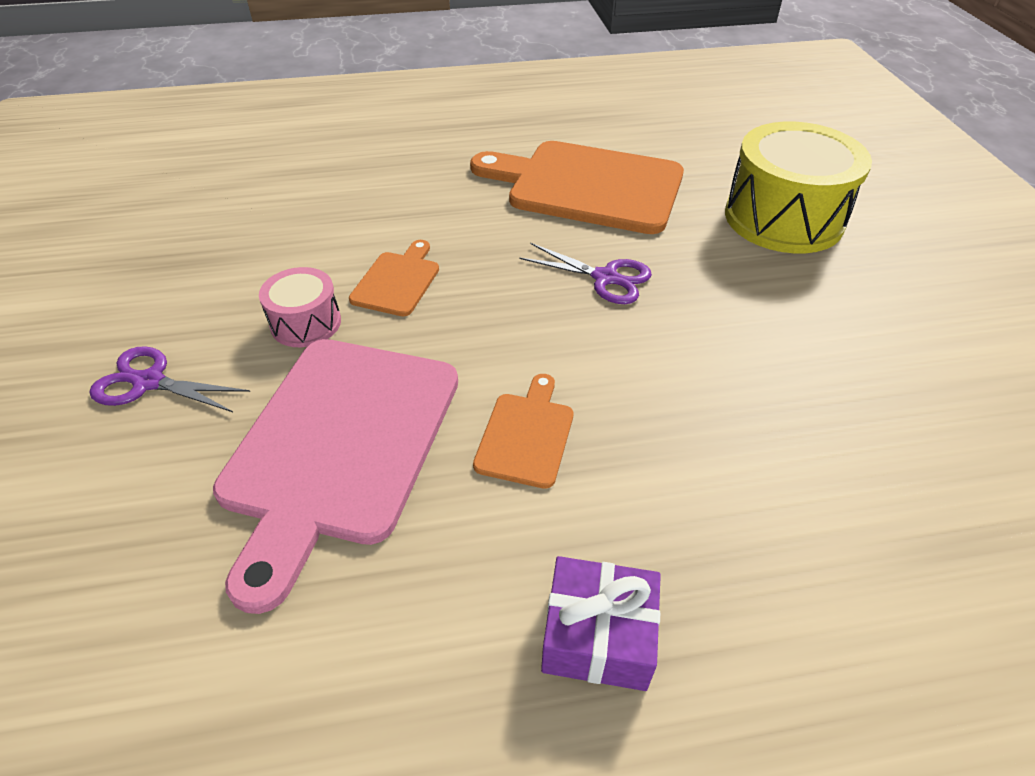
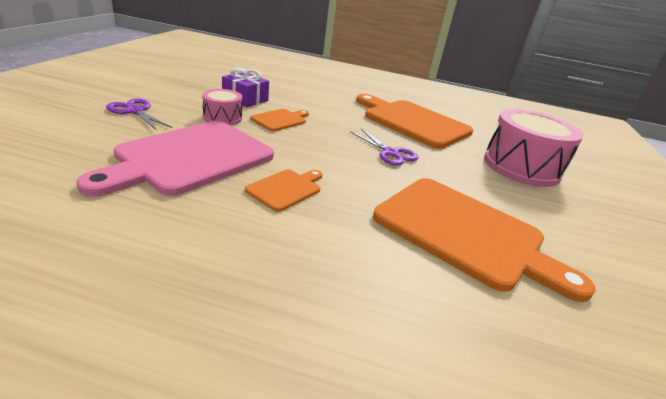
camera: 20 degrees right, 15 degrees down
purple gift [541,556,661,691] -> purple gift moved to [222,67,269,107]
yellow drum [725,122,872,253] -> pink drum [484,109,584,187]
none -> orange cutting board [373,178,595,302]

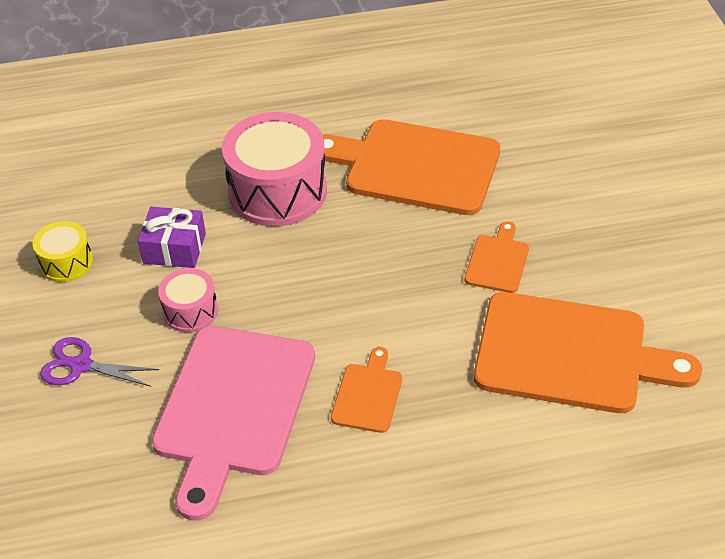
camera: 20 degrees left, 15 degrees up
orange cutting board [250,109,309,131] -> orange cutting board moved to [465,221,529,293]
purple scissors [350,129,419,166] -> none
pink drum [484,109,584,187] -> pink drum moved to [222,112,327,227]
none -> yellow drum [33,221,93,282]

